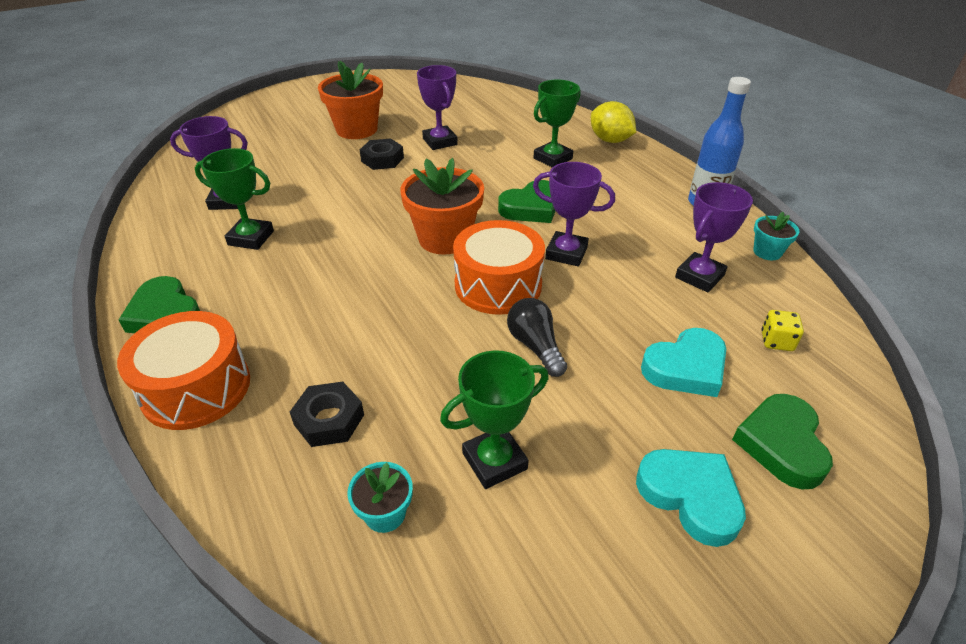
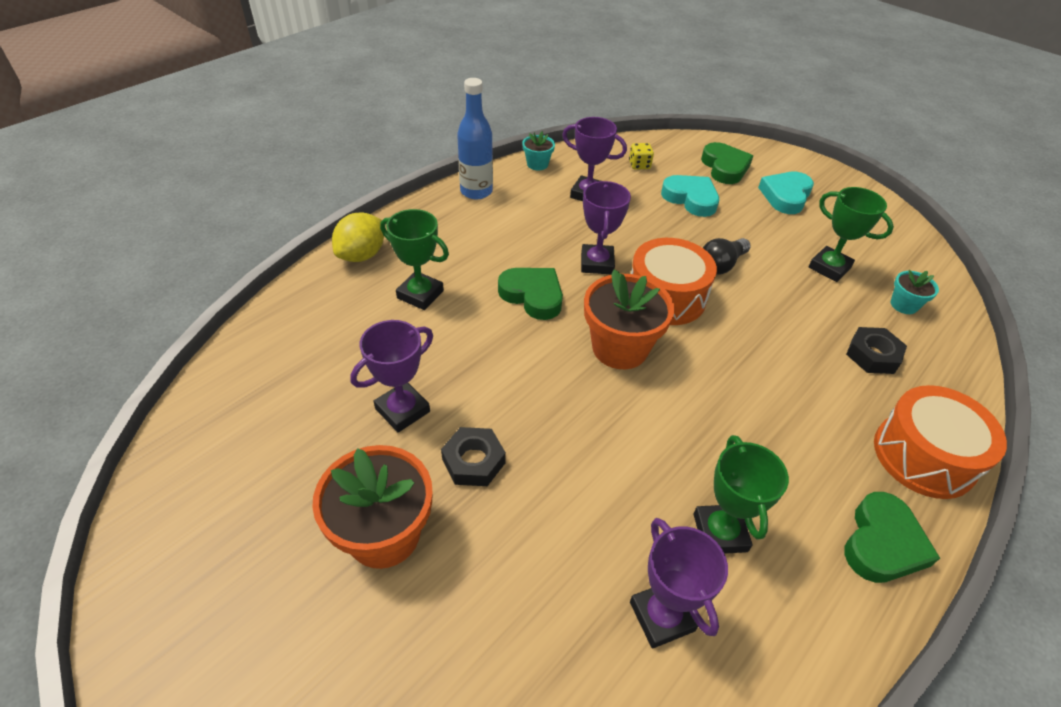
camera: 110 degrees left, 5 degrees up
green heart [732,394,833,489] -> green heart turned 90 degrees counterclockwise [701,142,753,184]

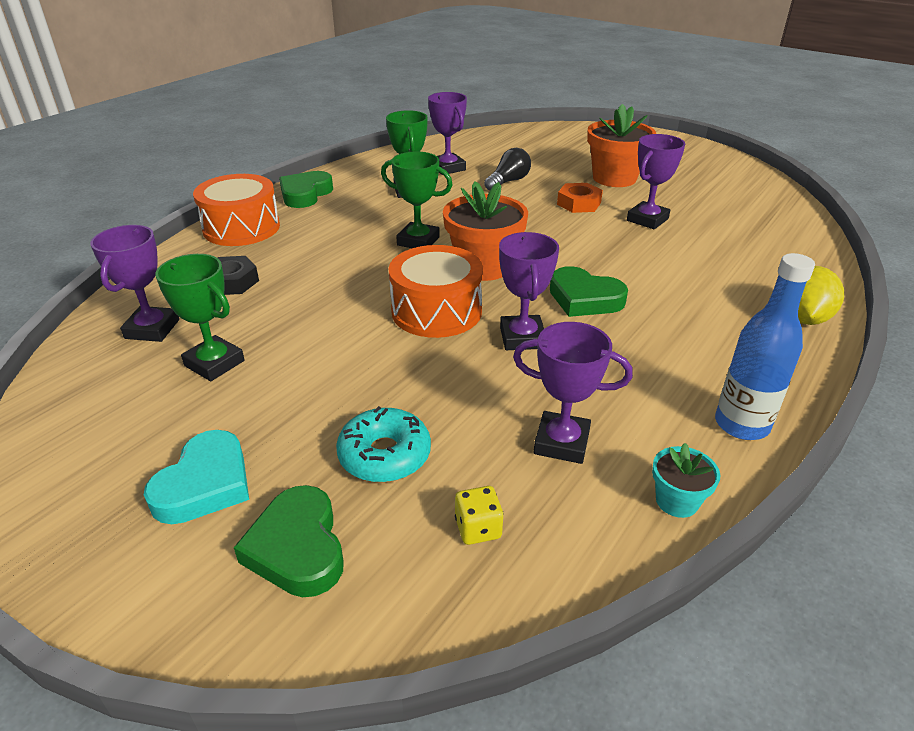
camera: 175 degrees right, 10 degrees down
green trophy [380,209,449,310] -> green trophy moved to [381,151,453,248]
black nut [441,427,506,486] -> orange nut [557,183,603,213]
turquoise heart [661,175,719,217] -> turquoise donut [336,406,431,482]
black light bulb [703,238,751,275] -> black light bulb moved to [484,148,531,191]
turquoise flower pot [891,270,939,314] -> purple trophy [90,225,179,342]

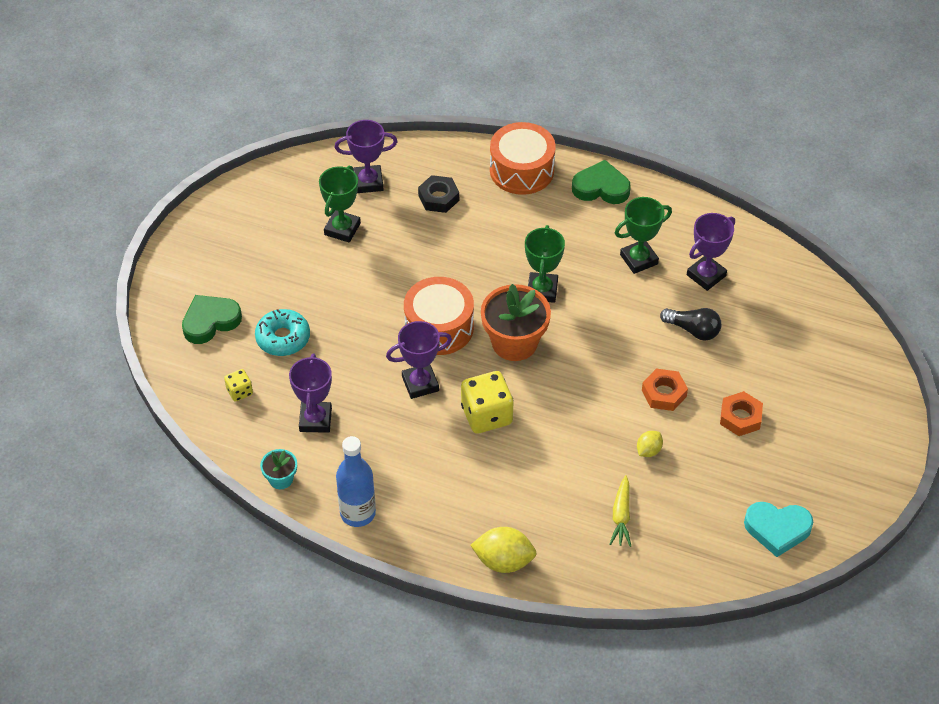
camera: 75 degrees right, 15 degrees up
turquoise heart [144,430,249,524] -> turquoise heart moved to [744,502,813,557]
green heart [550,266,628,317] -> yellow dice [461,371,513,434]
orange flower pot [587,104,656,187] -> orange nut [720,391,763,436]
purple trophy [627,134,685,229] -> yellow lemon [637,431,663,457]
none -> yellow carrot [609,475,631,547]

